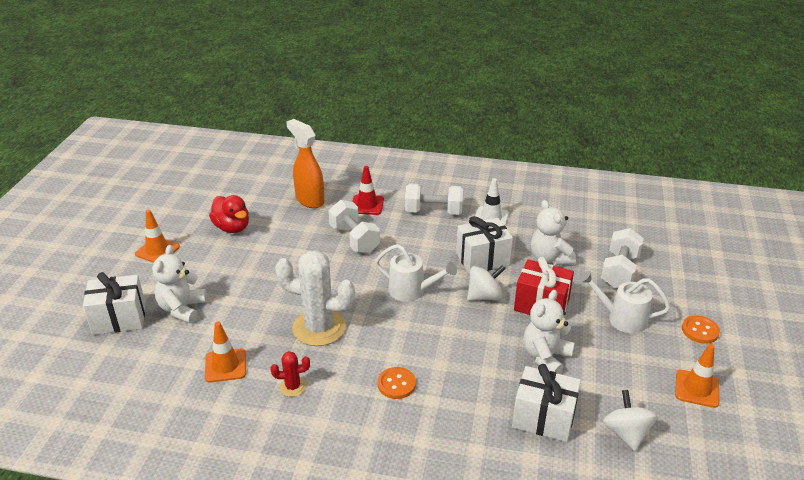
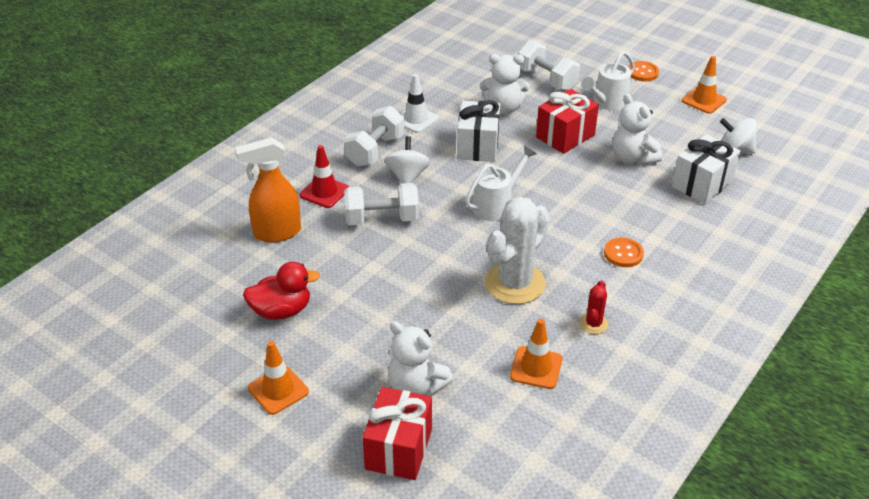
camera: 65 degrees left, 5 degrees up
white gift [83,272,146,335] -> red gift [362,387,432,480]
white spinning top [467,265,505,301] -> white spinning top moved to [384,136,430,184]

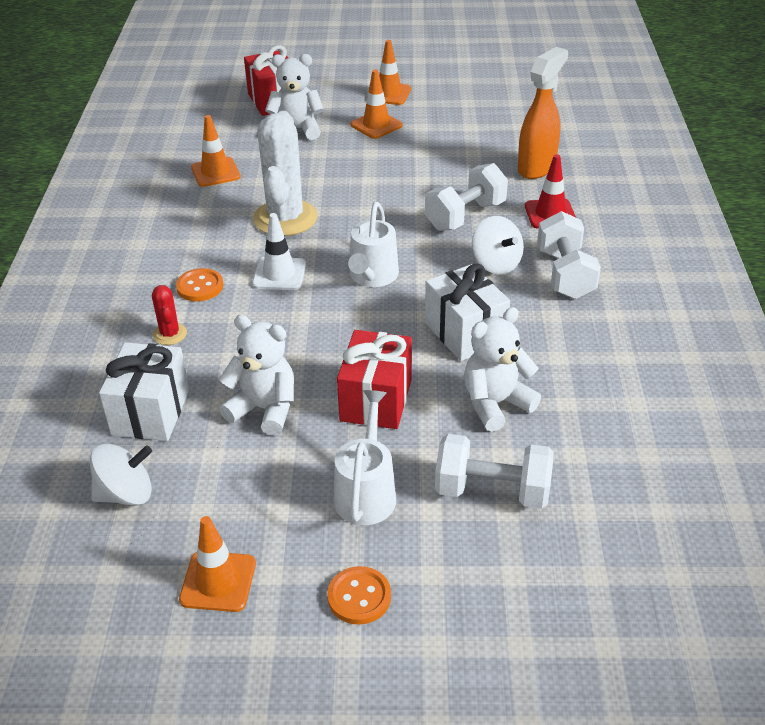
camera: 145 degrees right, 0 degrees up
red duck [243,262,320,320] -> none
white traffic cone [400,74,439,133] -> white traffic cone moved to [252,213,306,290]
red cactus [579,280,608,334] -> red cactus moved to [152,285,187,345]
none -> orange traffic cone [350,70,403,139]

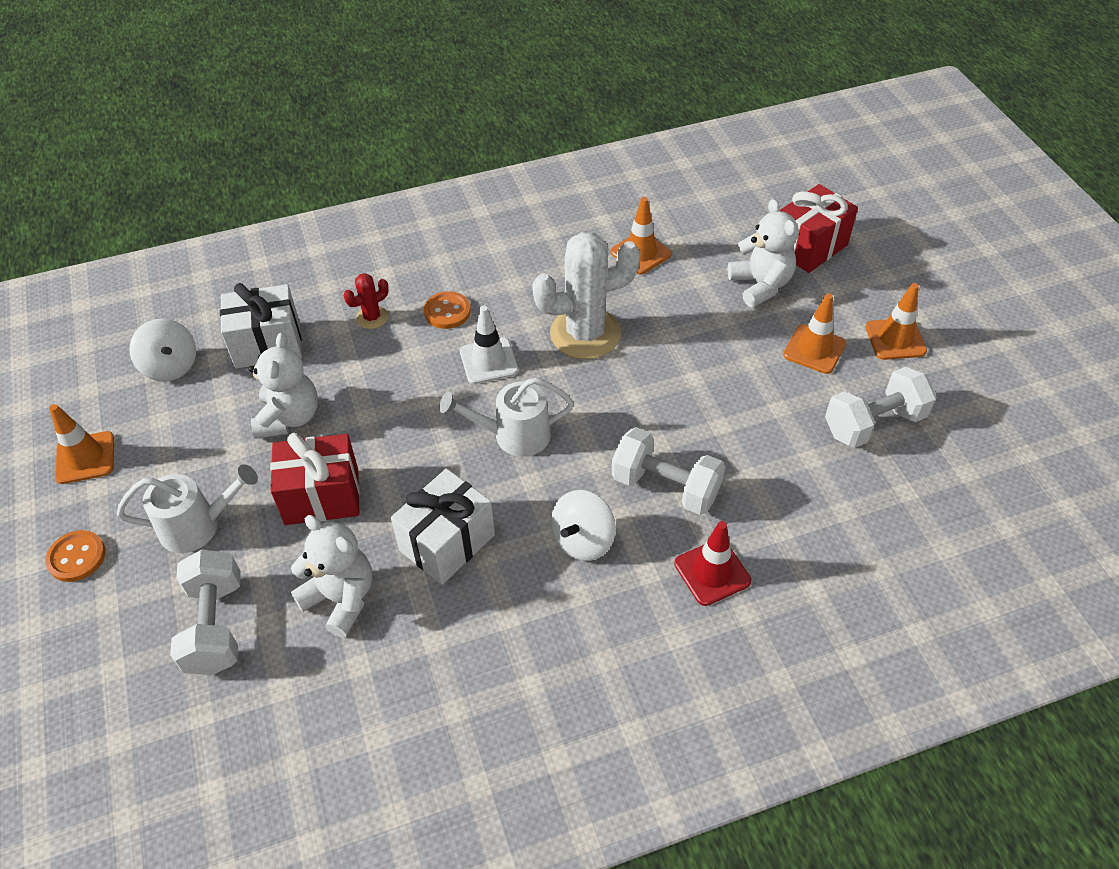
camera: 70 degrees right, 10 degrees up
orange spray bottle [518,47,568,179] -> none
white dumbbell [537,211,601,299] -> white dumbbell moved to [825,367,936,448]

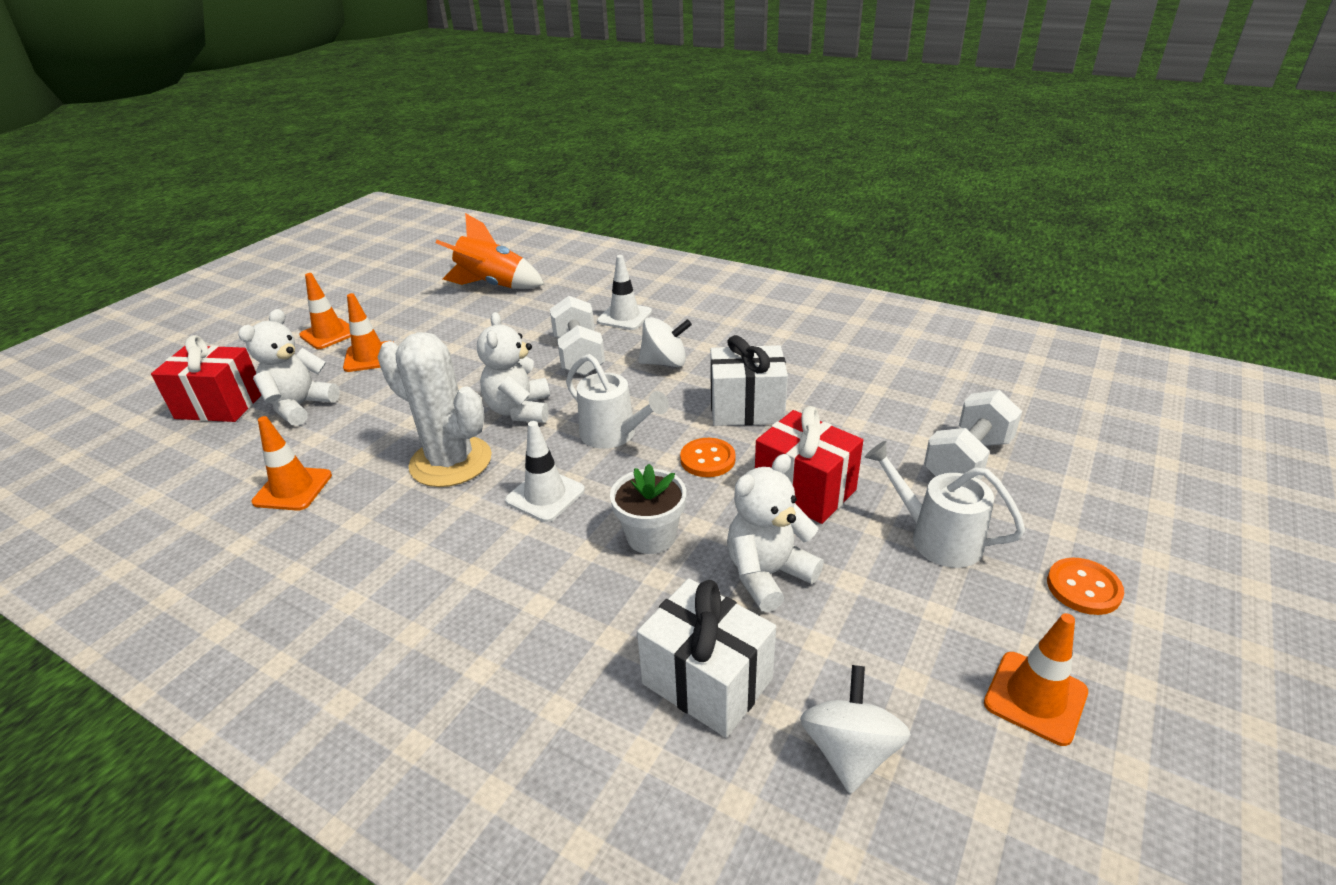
camera: 130 degrees left, 15 degrees down
white teddy bear [291,515,372,637] -> white teddy bear moved to [477,312,550,423]
red cactus [344,273,389,329] -> none
orange button [424,291,471,329] -> orange button moved to [680,438,735,477]
red traffic cone [674,521,751,606] -> white traffic cone [597,255,652,330]
white dumbbell [825,367,936,448] -> none
none -> orange rocket [436,213,544,289]
none -> white flower pot [610,464,686,554]

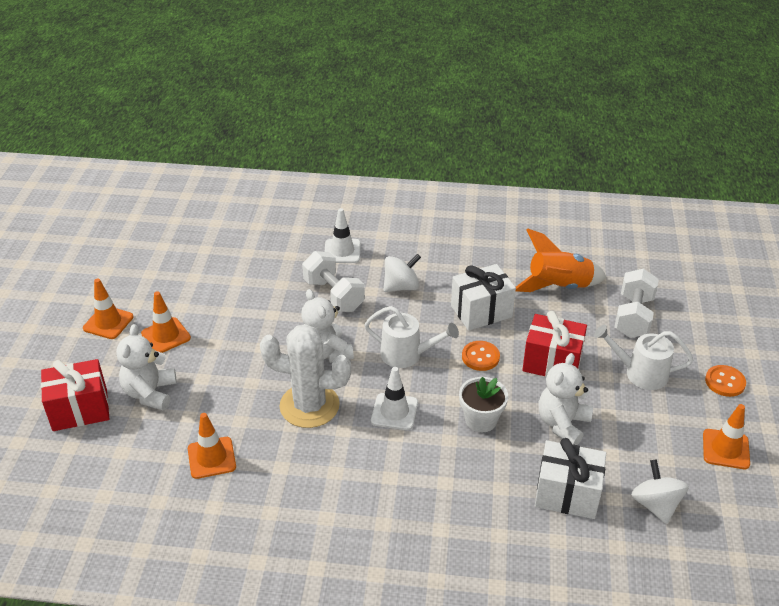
camera: 25 degrees left, 5 degrees up
orange rocket [436,213,544,289] -> orange rocket moved to [516,229,606,292]

